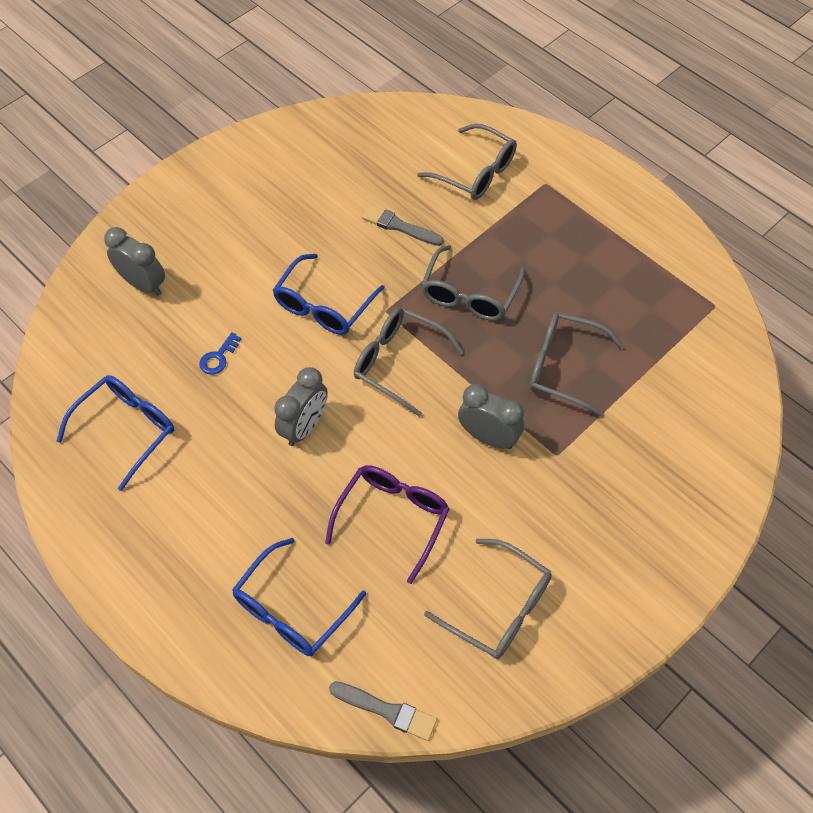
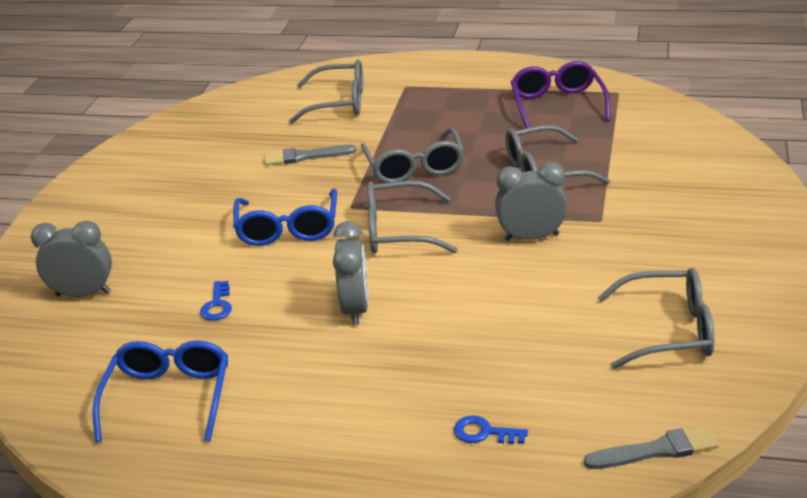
camera: 30 degrees left, 25 degrees down
blue glasses [232,538,366,656] -> blue key [454,415,528,444]
purple glasses [325,465,450,584] -> purple glasses moved to [511,61,610,128]

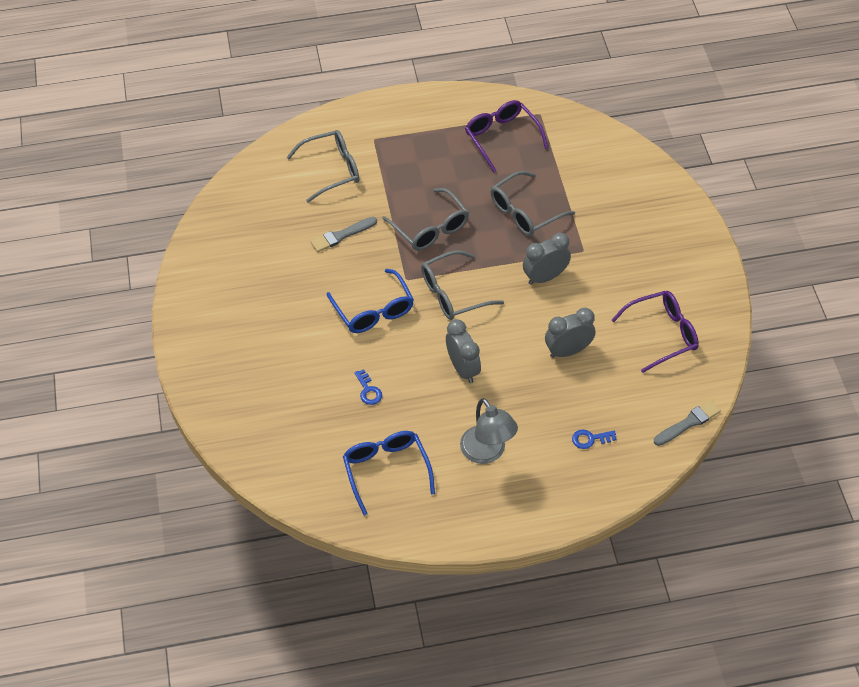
camera: 25 degrees left, 20 degrees up
grey clock [31,221,112,297] -> grey clock moved to [545,308,595,358]
grey glasses [598,268,714,369] -> purple glasses [612,291,699,373]
none -> grey lamp [460,398,518,464]

